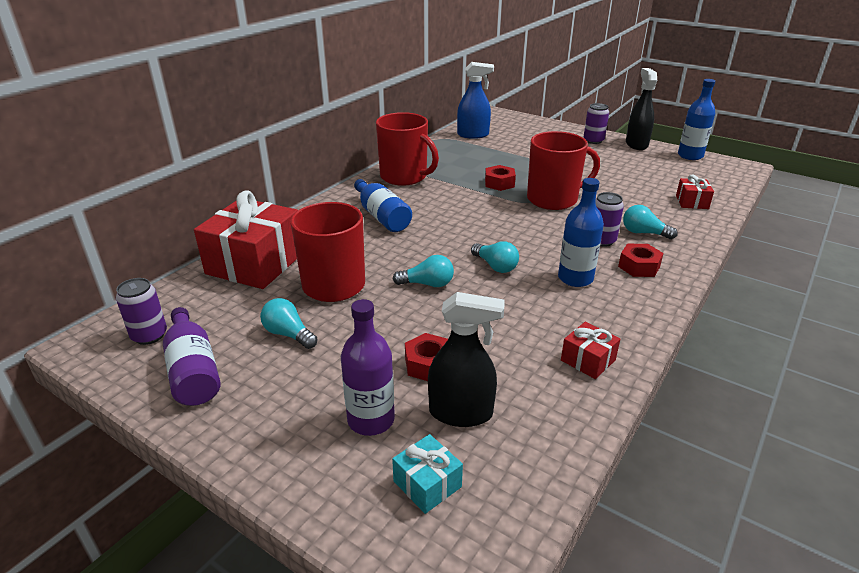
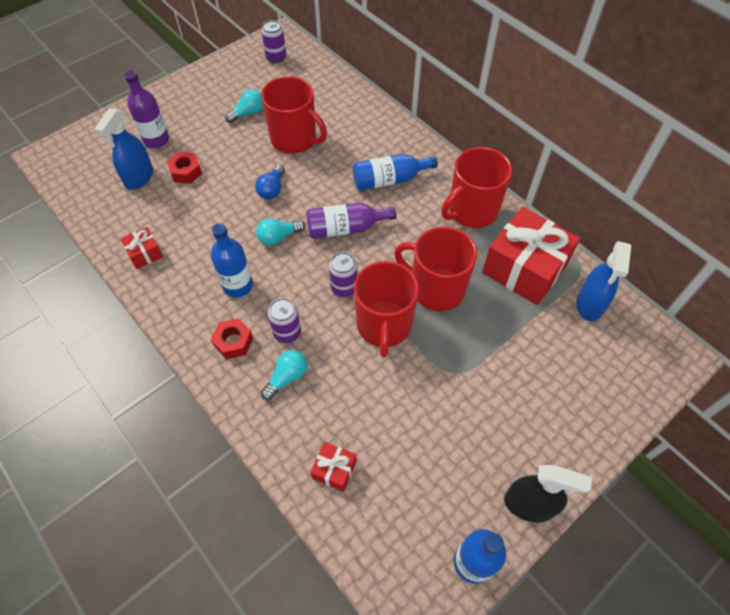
camera: 105 degrees right, 25 degrees up
purple bottle [163,307,221,406] -> purple bottle moved to [306,203,397,239]
red gift [194,190,298,289] -> red gift moved to [482,207,580,305]
turquoise gift [392,434,463,514] -> none
turquoise light bulb [393,255,454,287] -> blue light bulb [255,165,285,199]
black spray bottle [428,292,505,427] -> blue spray bottle [94,108,153,190]
red nut [485,165,516,191] -> red mug [394,226,477,311]
purple can [584,103,609,144] -> purple can moved to [329,252,357,297]

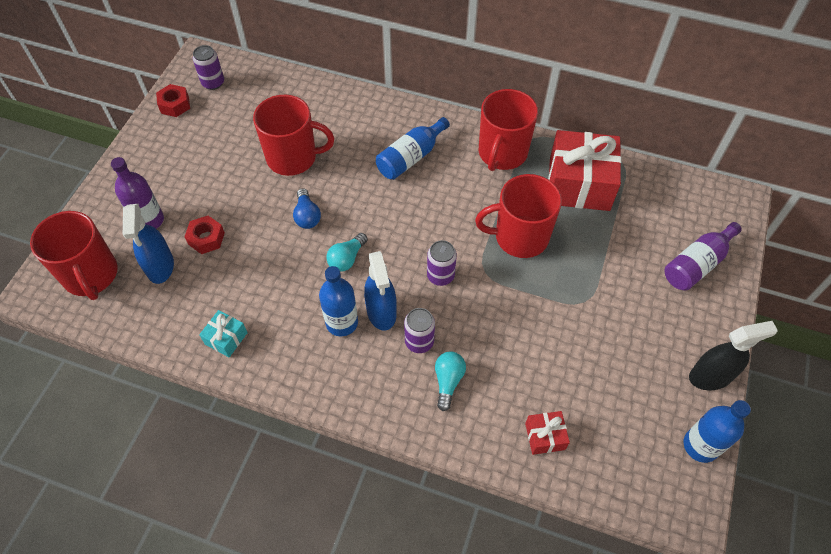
camera: 30 degrees left, 0 degrees up
red gift [121,227,163,269] -> turquoise gift [199,310,248,357]
red nut [211,318,253,359] -> red nut moved to [156,84,190,117]
turquoise light bulb [225,89,263,123] -> none
purple bottle [306,203,397,239] -> purple bottle moved to [665,222,742,291]
red mug [354,261,419,358] -> red mug moved to [30,211,118,300]
blue spray bottle [576,241,631,321] -> blue spray bottle moved to [364,251,397,331]

